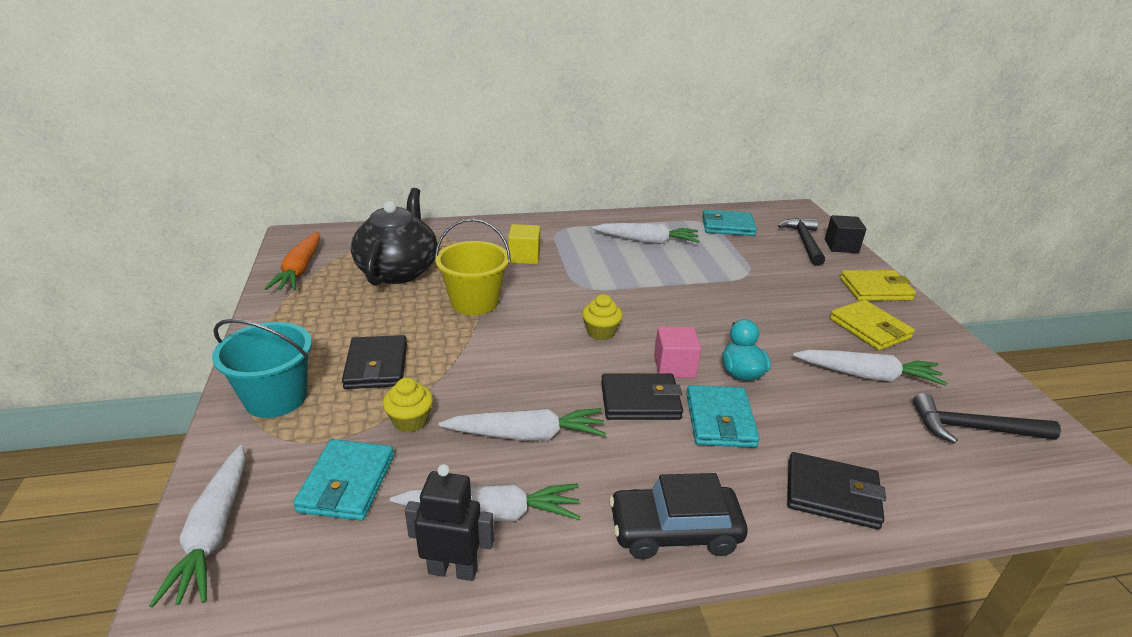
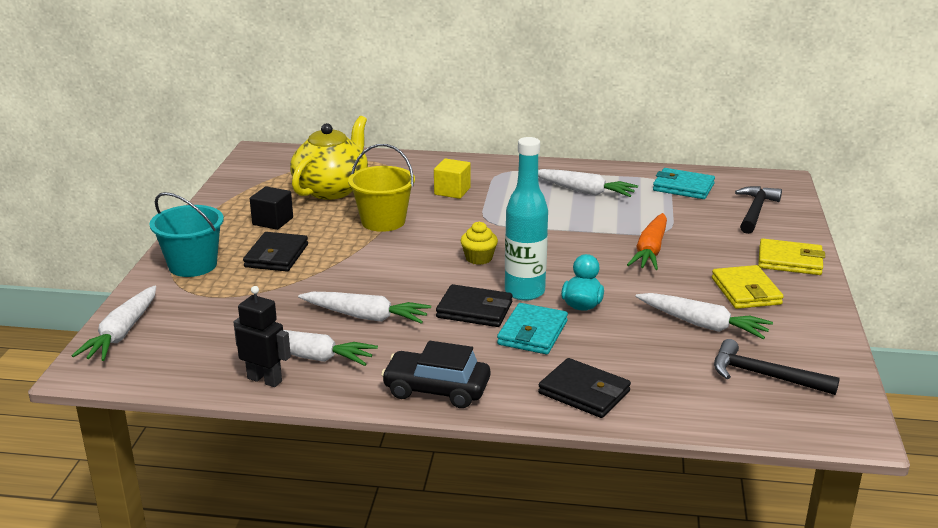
camera: 20 degrees right, 5 degrees down
orange carrot [264,232,320,291] -> orange carrot moved to [627,213,667,270]
turquoise wallet [293,439,394,521] -> none
black teapot [351,188,437,286] -> yellow teapot [290,116,368,200]
yellow cupcake [383,378,433,433] -> none
pink cube [654,326,701,378] -> turquoise bottle [505,137,548,301]
black cube [825,215,866,253] -> black cube moved to [250,186,293,230]

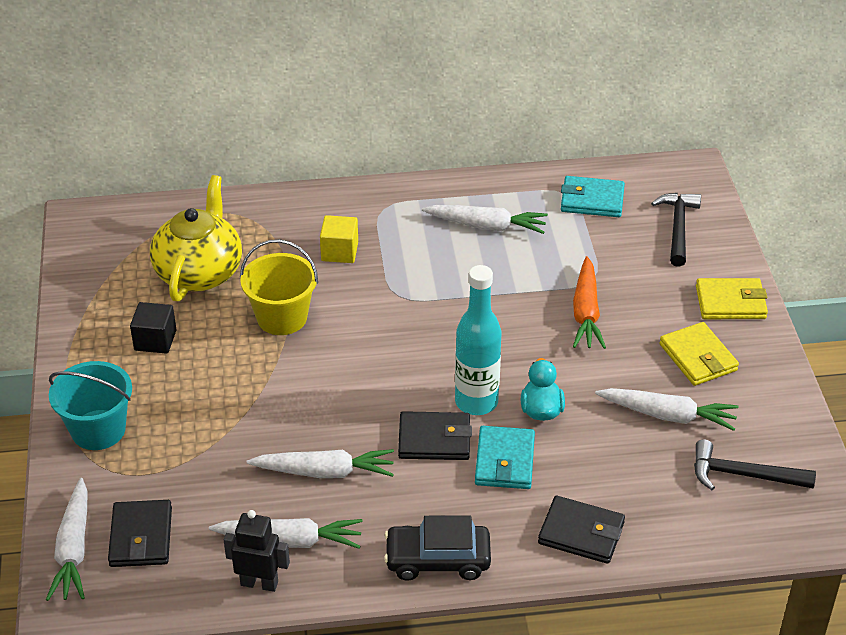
camera: 15 degrees left, 15 degrees up
black wallet [243,232,308,271] -> black wallet moved to [108,500,172,567]
yellow cupcake [460,222,498,265] -> none

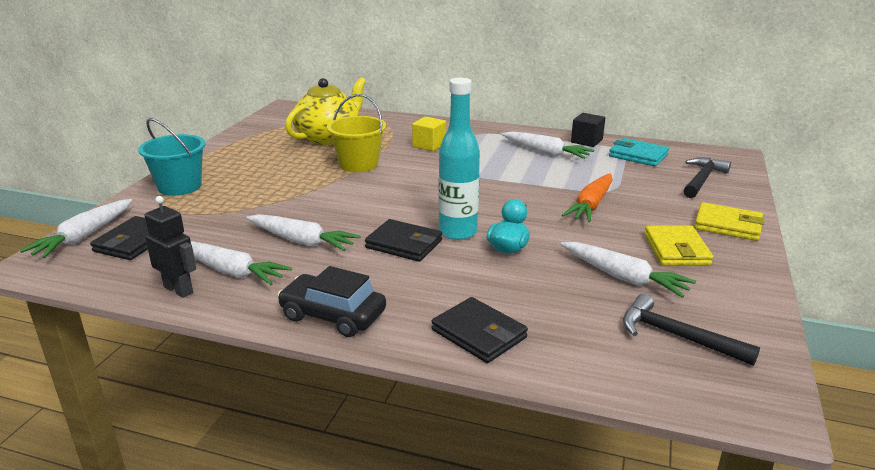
camera: 25 degrees right, 15 degrees down
black cube [130,302,176,354] -> black cube moved to [571,113,605,147]
turquoise wallet [475,426,535,489] -> none

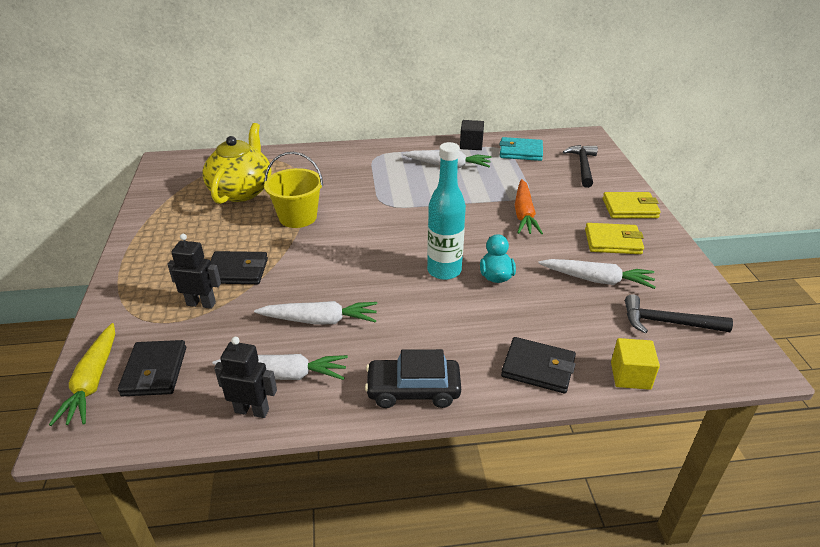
camera: 25 degrees left, 10 degrees up
white carrot [20,199,132,258] -> yellow carrot [49,323,115,426]
turquoise bucket [138,118,205,196] -> none
black wallet [365,219,442,262] -> black wallet moved to [210,251,268,284]
yellow cube [412,116,446,151] -> yellow cube moved to [611,338,660,390]
yellow wallet [644,226,713,265] -> yellow wallet turned 60 degrees counterclockwise [585,223,644,254]
none -> black robot [167,234,221,309]

